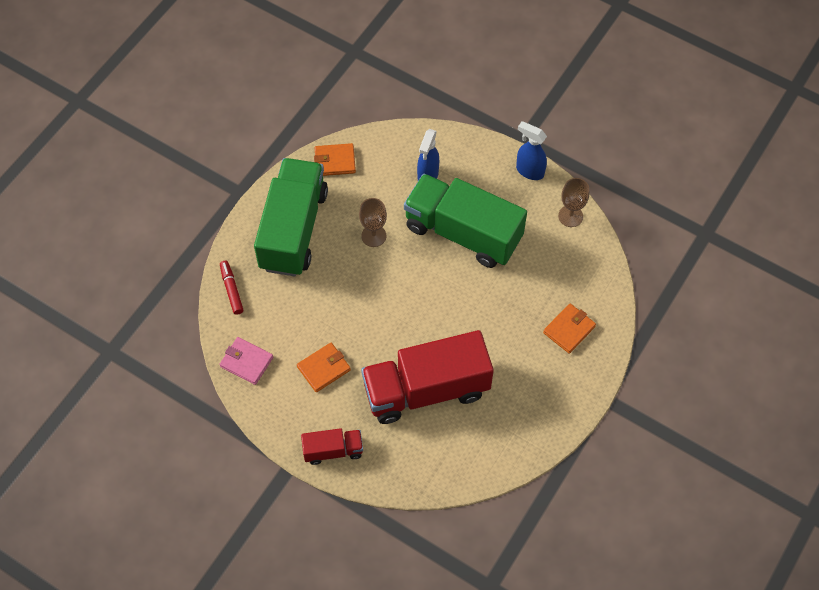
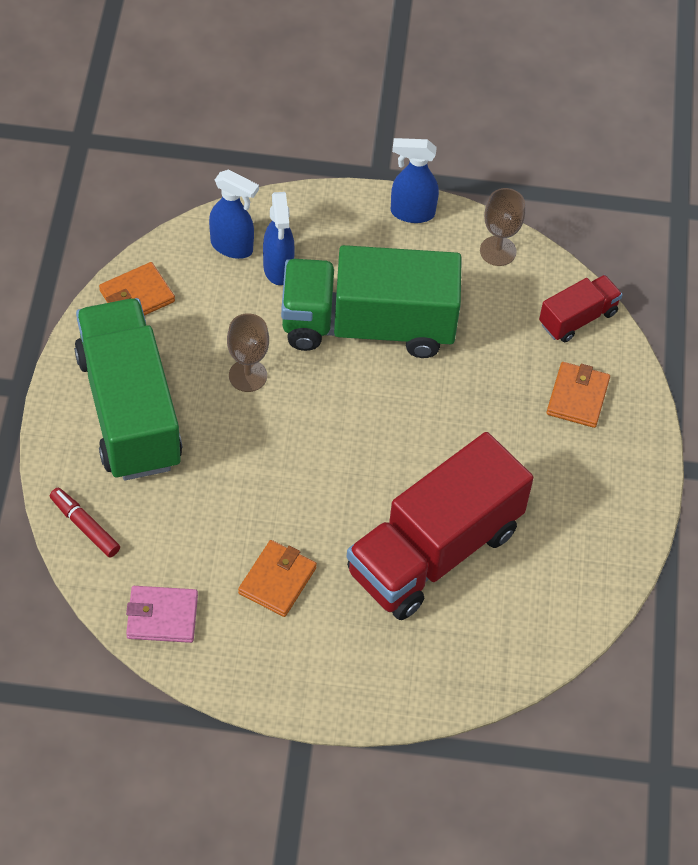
camera: 30 degrees left, 5 degrees down
red truck [301,428,363,465] -> red truck moved to [539,275,623,342]
none -> blue spray bottle [209,170,259,259]

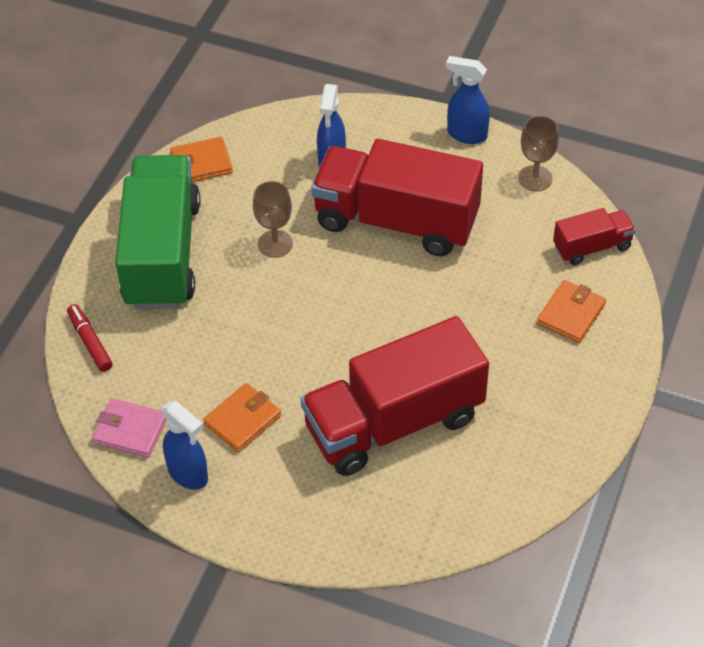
camera: 20 degrees right, 5 degrees down
blue spray bottle [209,170,259,259] -> blue spray bottle moved to [161,401,208,490]
green truck [281,245,462,358] -> red truck [311,139,483,256]

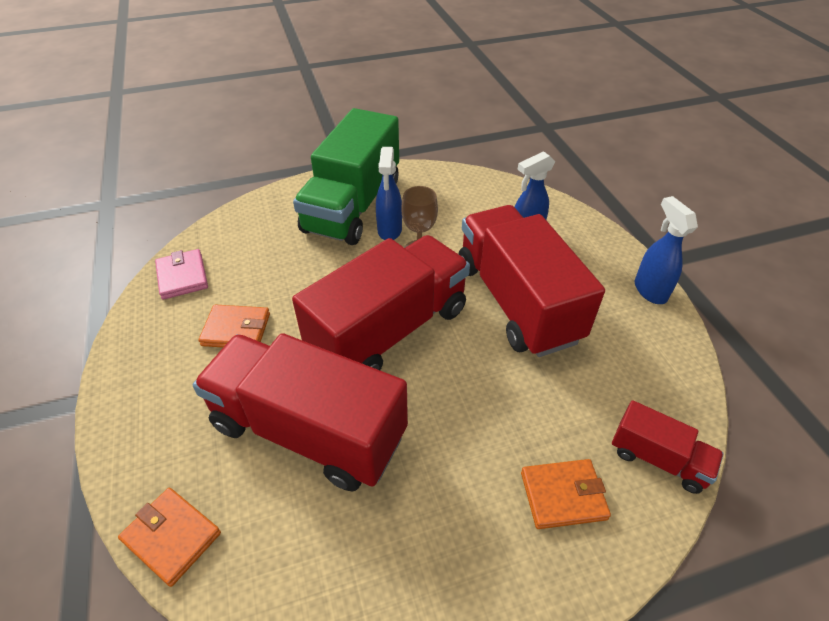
camera: 50 degrees right, 5 degrees down
red marker [67,304,113,372] -> none
green truck [115,155,200,309] -> green truck turned 150 degrees clockwise [293,108,399,245]
blue spray bottle [161,401,208,490] -> blue spray bottle moved to [376,147,402,240]
orange wallet [170,137,233,182] -> orange wallet moved to [118,488,221,587]
brown goblet [518,116,559,191] -> none
none -> red truck [292,235,470,370]

